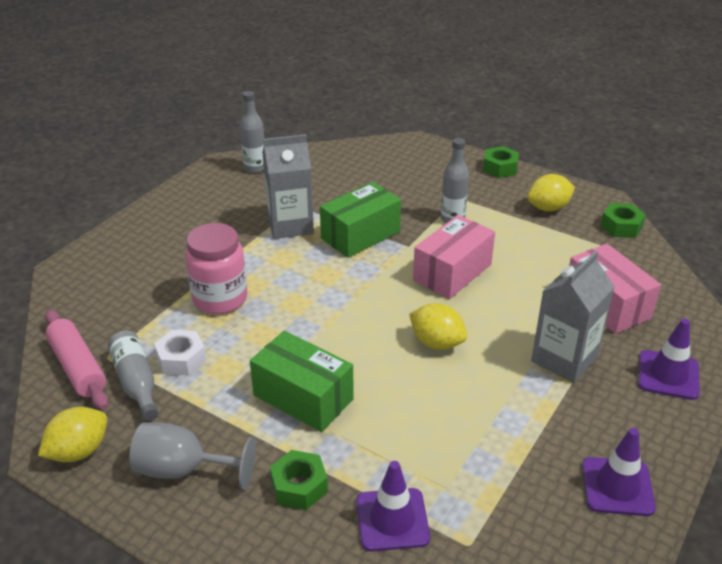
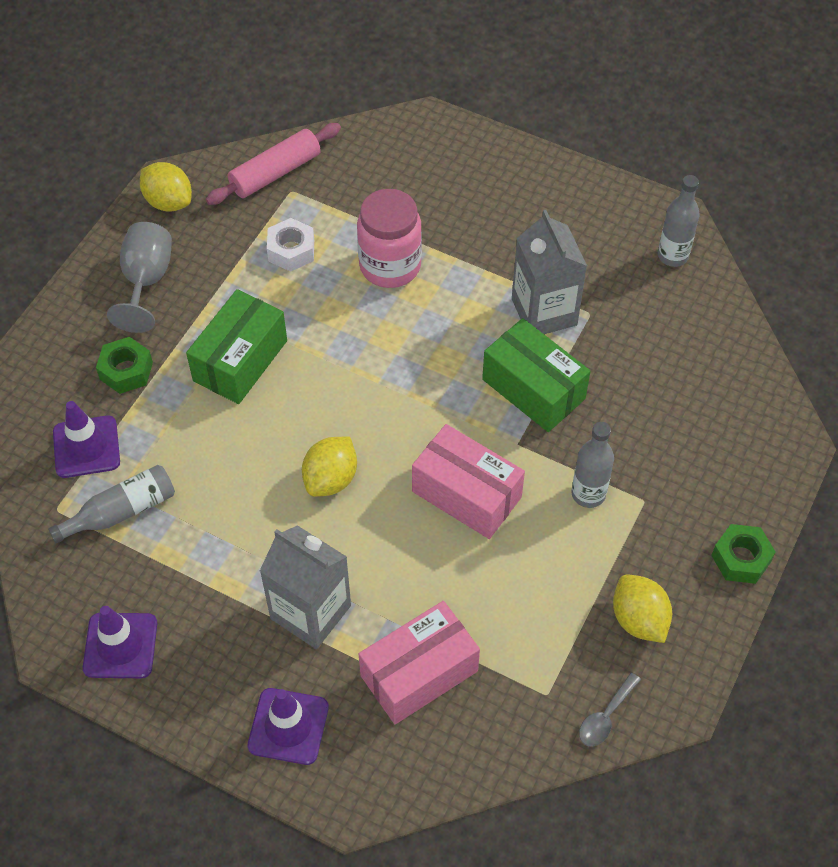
camera: 85 degrees right, 20 degrees up
grey bottle [108,331,158,421] -> grey bottle moved to [48,465,175,544]
green nut [601,203,646,238] -> grey spoon [579,673,641,746]

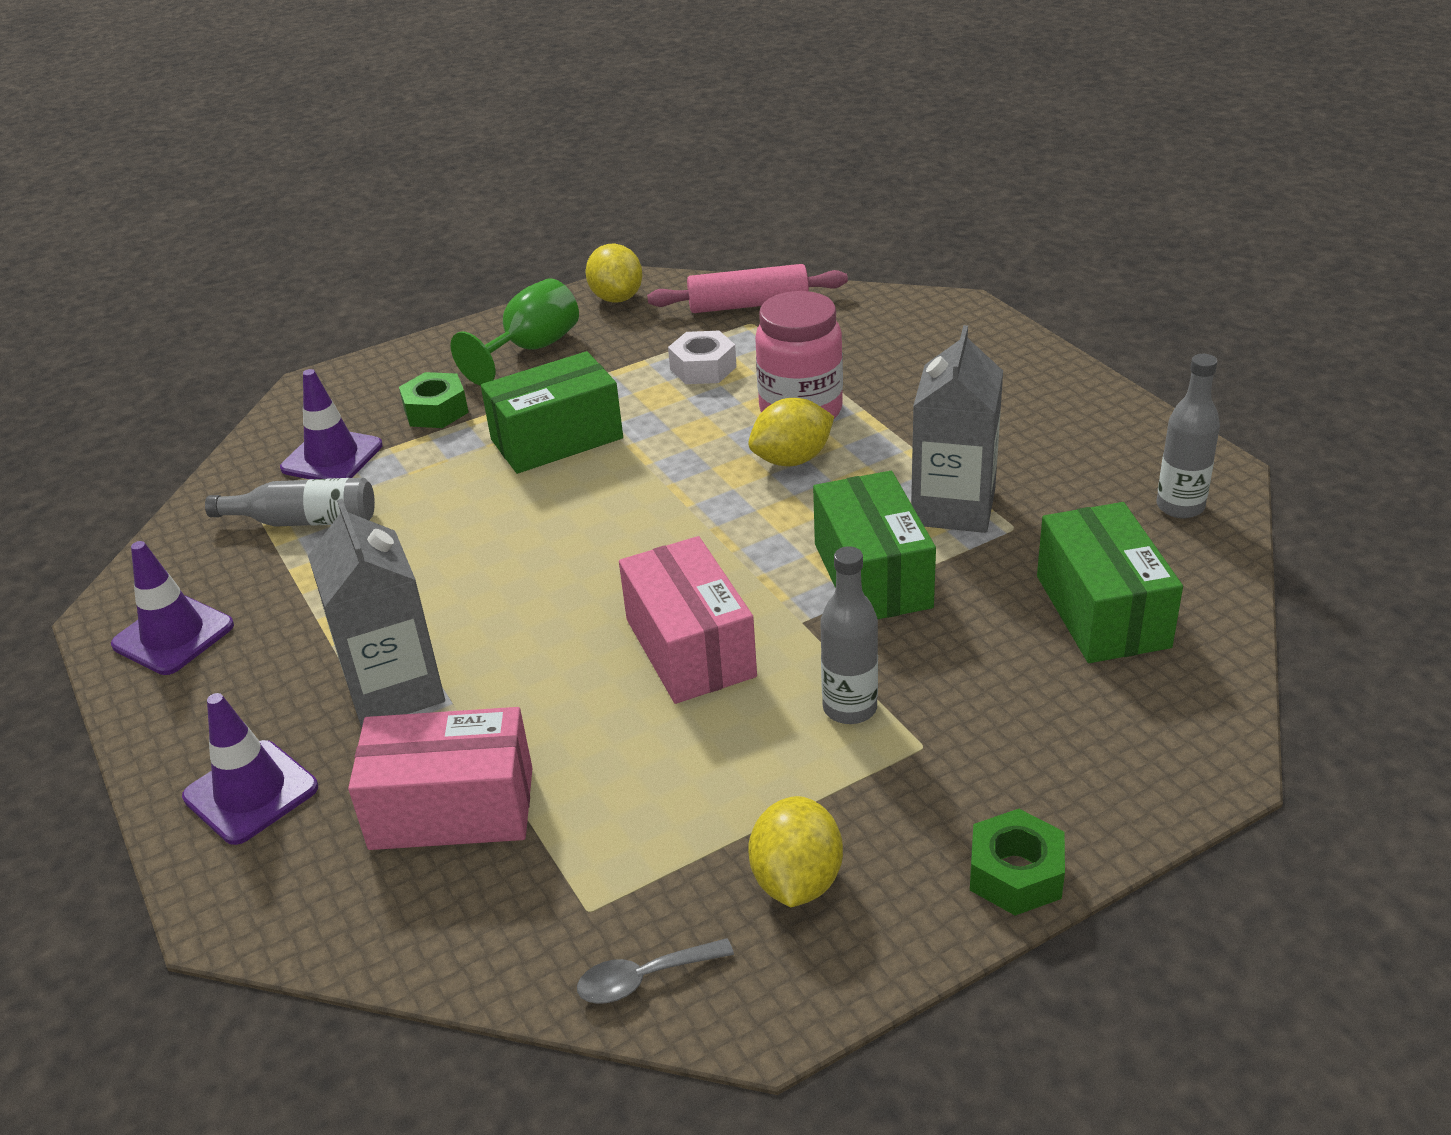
camera: 35 degrees right, 20 degrees down
grey goblet [107,222,172,333] -> green goblet [451,278,579,385]
yellow lemon [302,436,357,496] -> yellow lemon moved to [748,398,834,466]
none -> green box [1037,502,1183,663]

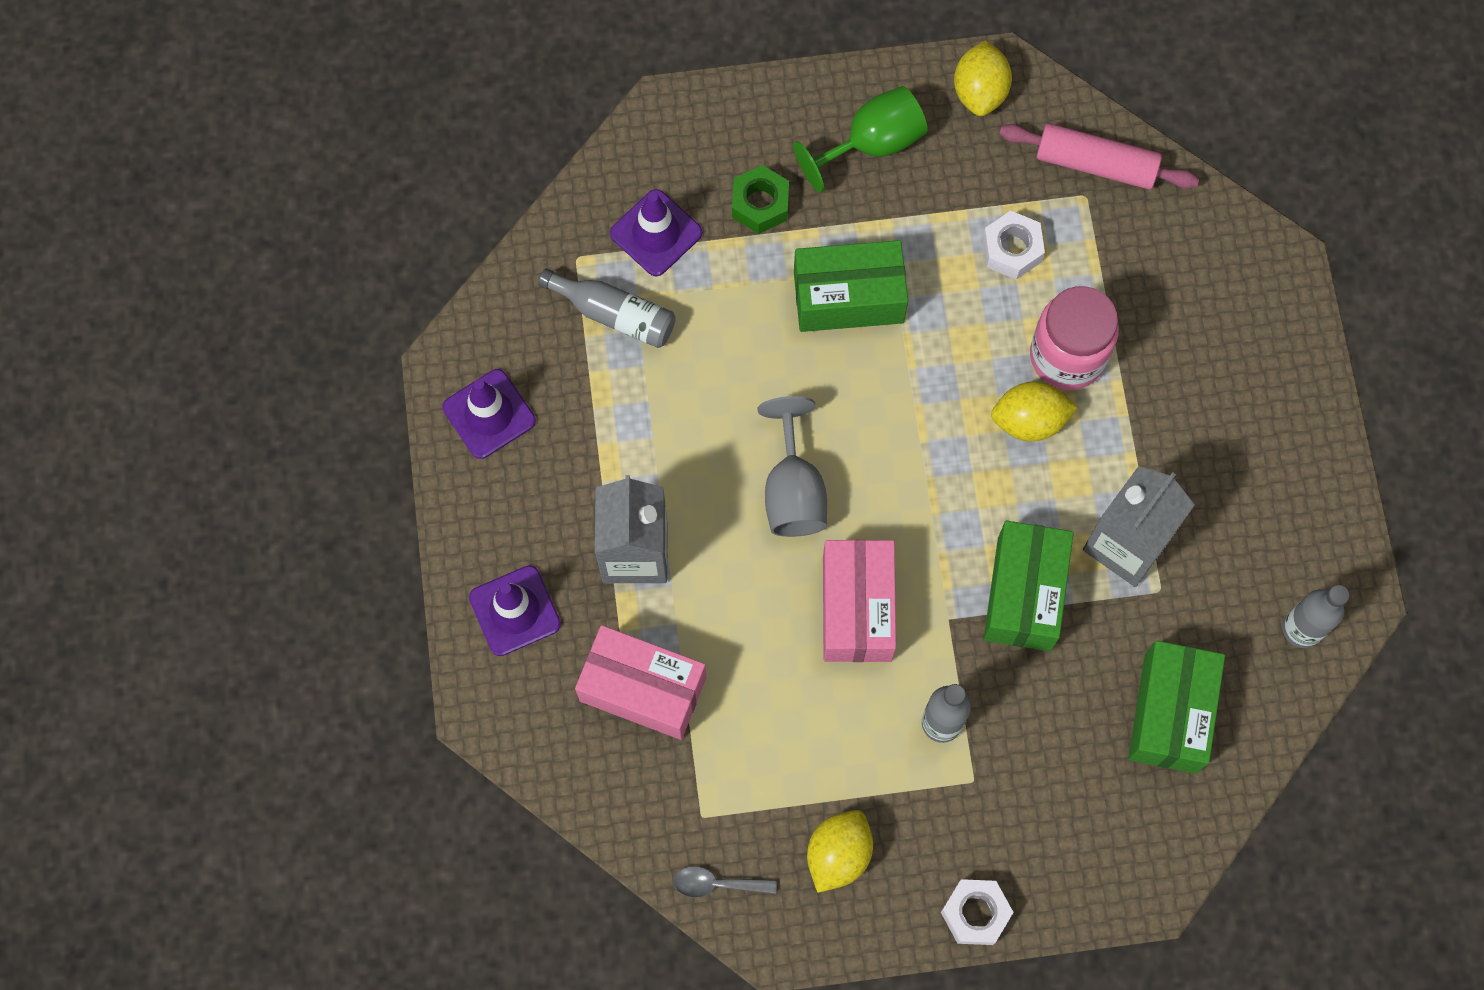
camera: 20 degrees right, 35 degrees up
green nut [970,809,1065,915] -> white nut [941,879,1014,945]
none -> grey goblet [758,396,827,537]

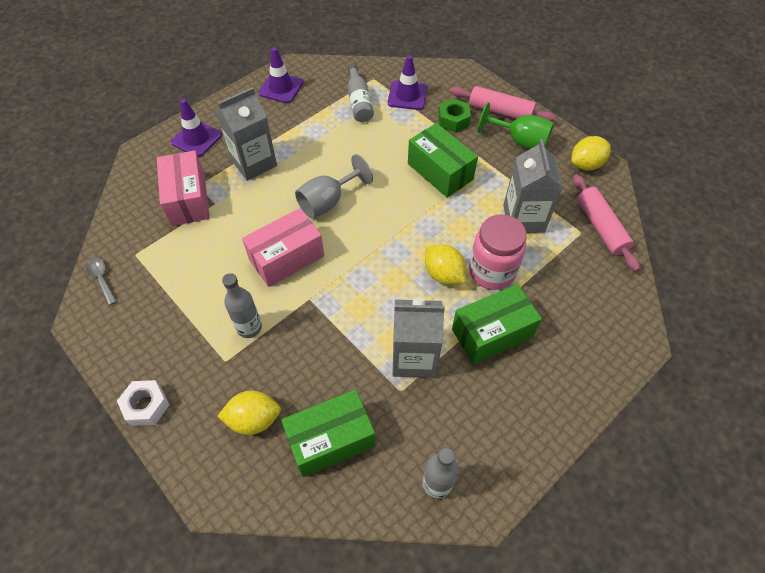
camera: 55 degrees right, 15 degrees down
yellow lemon [807,810,873,893] -> yellow lemon moved to [218,391,281,435]
white nut [983,211,1045,280] -> grey carton [503,139,563,233]
green box [984,521,1074,651] -> green box moved to [452,284,542,364]
none -> pink rolling pin [450,86,556,121]

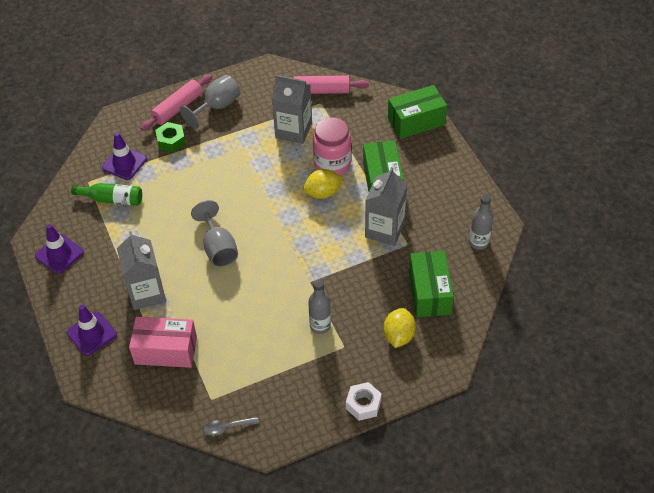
camera: 70 degrees left, 5 degrees down
pink box [242,208,324,287] -> none
grey bottle [347,64,374,122] -> green bottle [71,183,142,206]
green box [408,123,478,198] -> green box moved to [388,85,447,139]
green goblet [477,102,554,149] -> grey goblet [180,75,240,129]
yellow lemon [571,136,611,171] -> none

